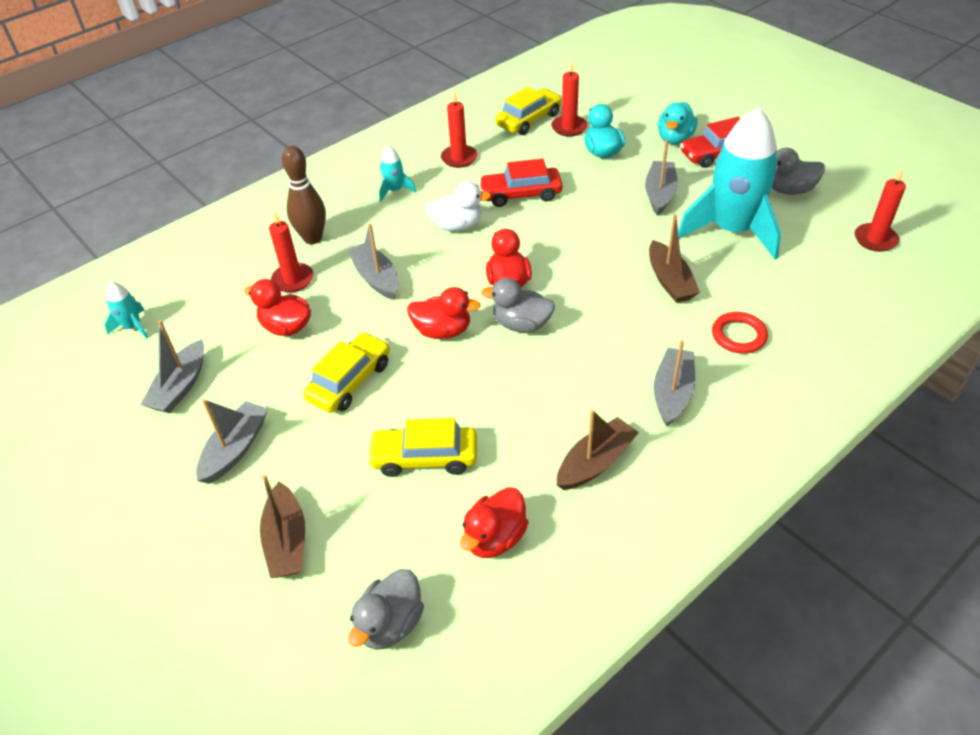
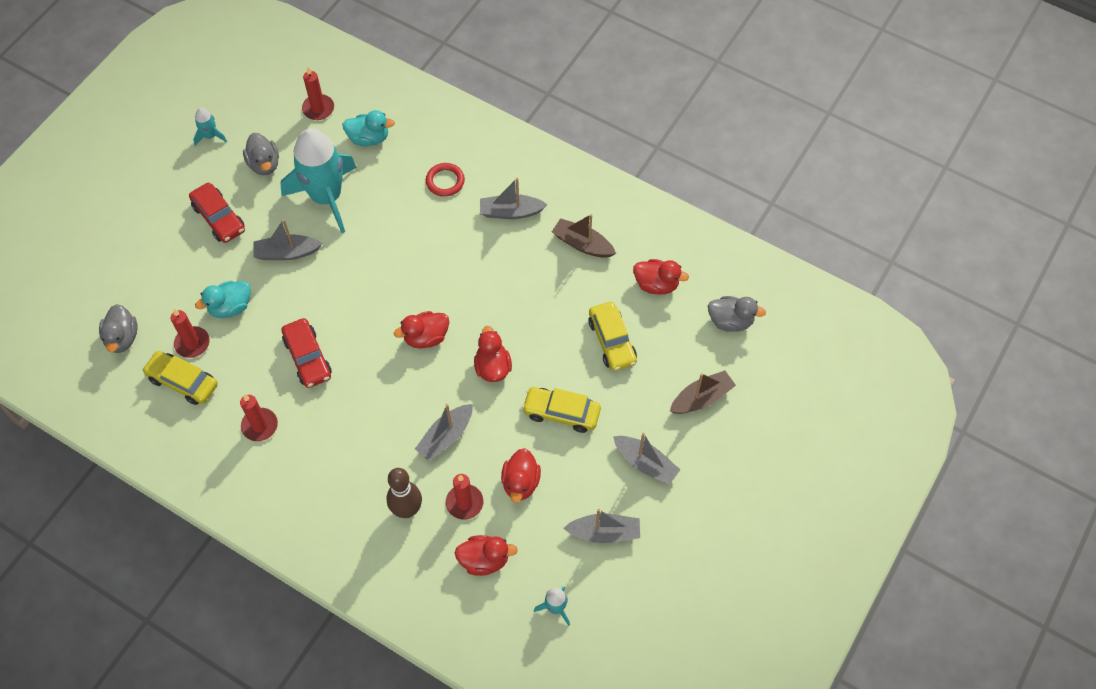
camera: 110 degrees left, 15 degrees up
grey boat [196,399,268,484] -> grey boat turned 150 degrees counterclockwise [613,433,680,485]
turquoise rocket [379,145,416,202] -> turquoise rocket moved to [193,108,227,146]
white duck [425,182,491,231] -> none
grey duck [481,278,555,332] -> grey duck moved to [99,304,138,353]
brown boat [649,214,700,303] -> none
turquoise duck [658,102,698,144] -> turquoise duck moved to [342,110,395,146]
none -> red duck [455,535,518,576]

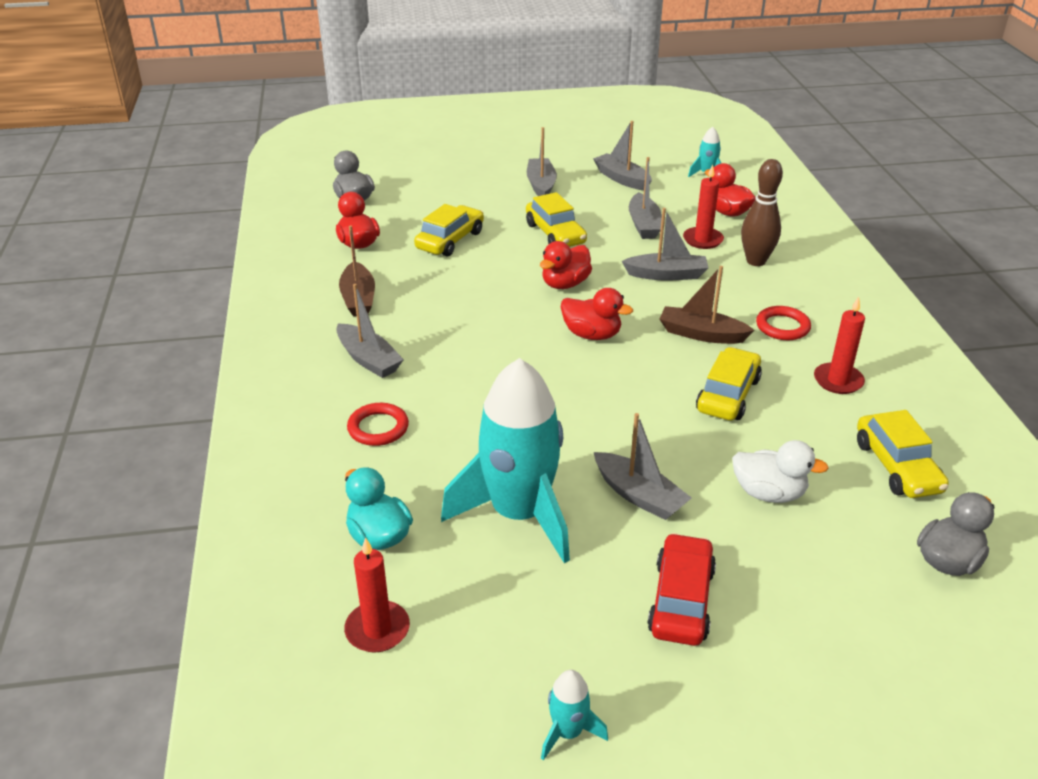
camera: 130 degrees left, 25 degrees down
red candle [171,309,210,358] -> none
turquoise duck [195,281,251,318] -> white duck [732,440,829,503]
grey duck [243,133,279,175] -> none
red car [281,318,332,388] -> yellow car [696,347,762,420]
red duck [501,448,541,503] -> grey boat [629,157,662,239]
brown boat [670,370,736,414] -> brown boat moved to [660,266,754,344]
none -> red ring [756,306,811,340]

